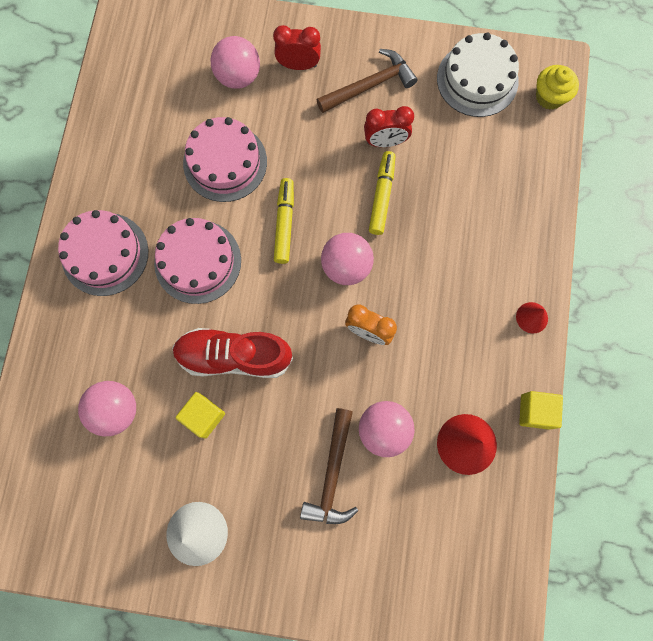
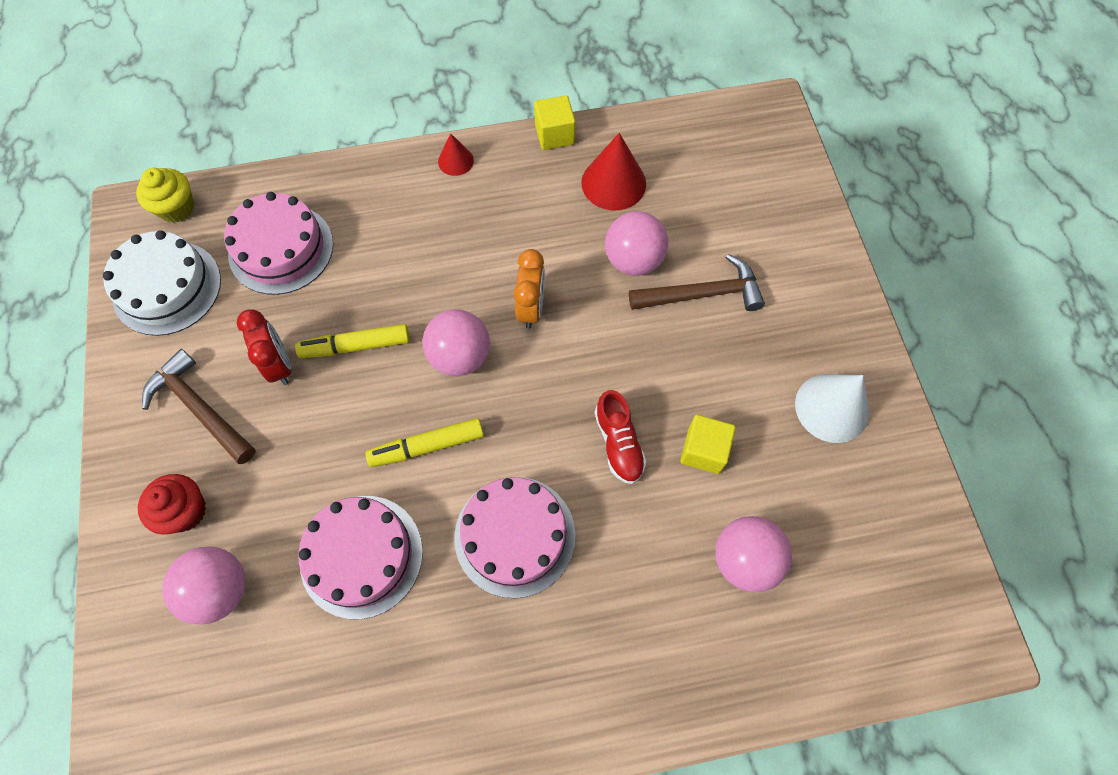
camera: 110 degrees left, 10 degrees down
pink cake [58,210,148,296] -> pink cake moved to [224,192,333,295]
red shoe [172,328,293,378] -> red shoe [595,390,647,484], size x0.60
red clock [273,25,321,70] -> red cupcake [138,474,206,535]

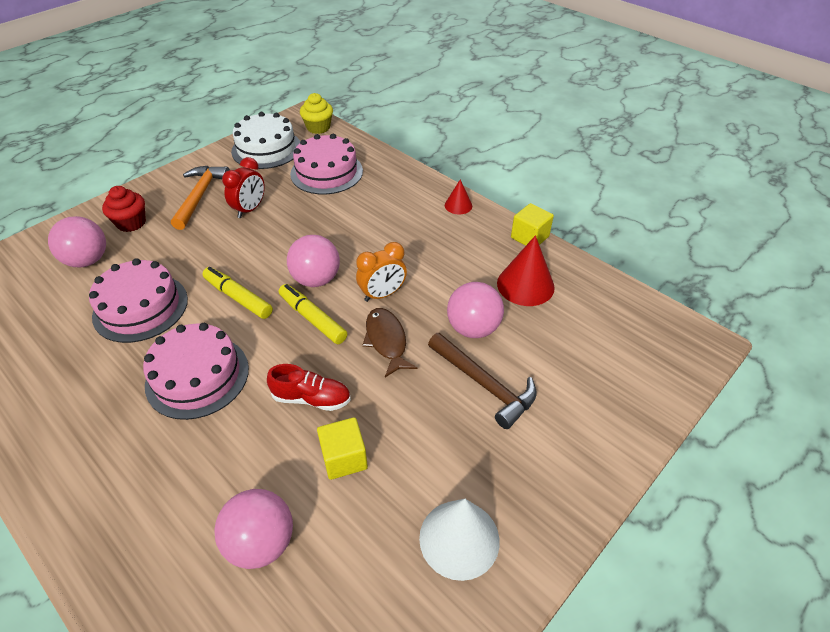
camera: 55 degrees right, 20 degrees down
brown hammer [142,349,256,464] -> orange hammer [171,166,230,230]
yellow marker [295,324,410,358] -> yellow marker moved to [279,284,348,344]
red shoe [595,390,647,484] -> red shoe turned 120 degrees counterclockwise [267,364,351,411]
none -> brown fish [362,308,417,377]

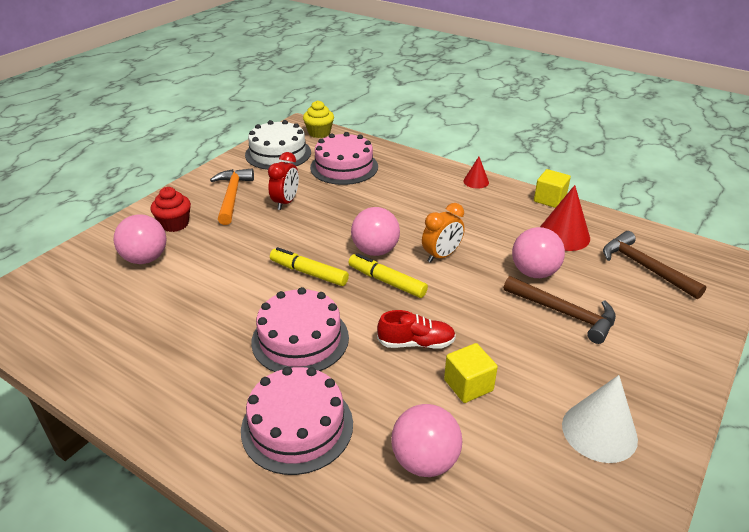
camera: 10 degrees left, 10 degrees down
pink cake [89,258,188,343] -> pink cake moved to [241,367,353,475]
brown fish [362,308,417,377] -> none
none -> brown hammer [603,231,707,299]

